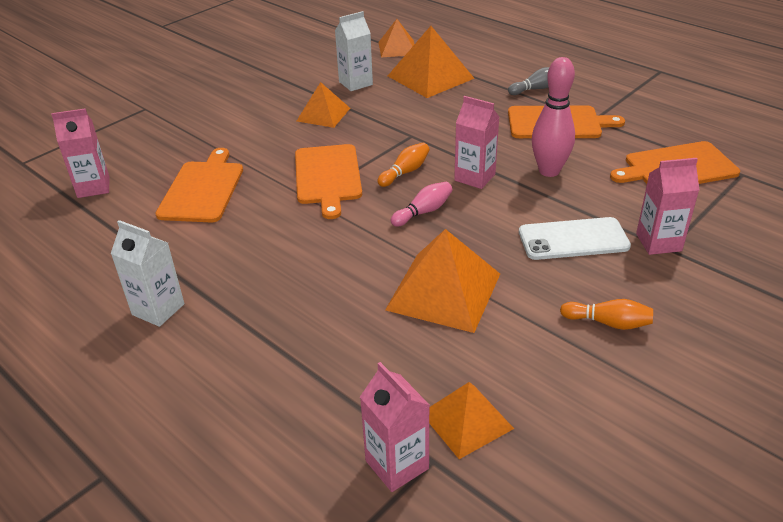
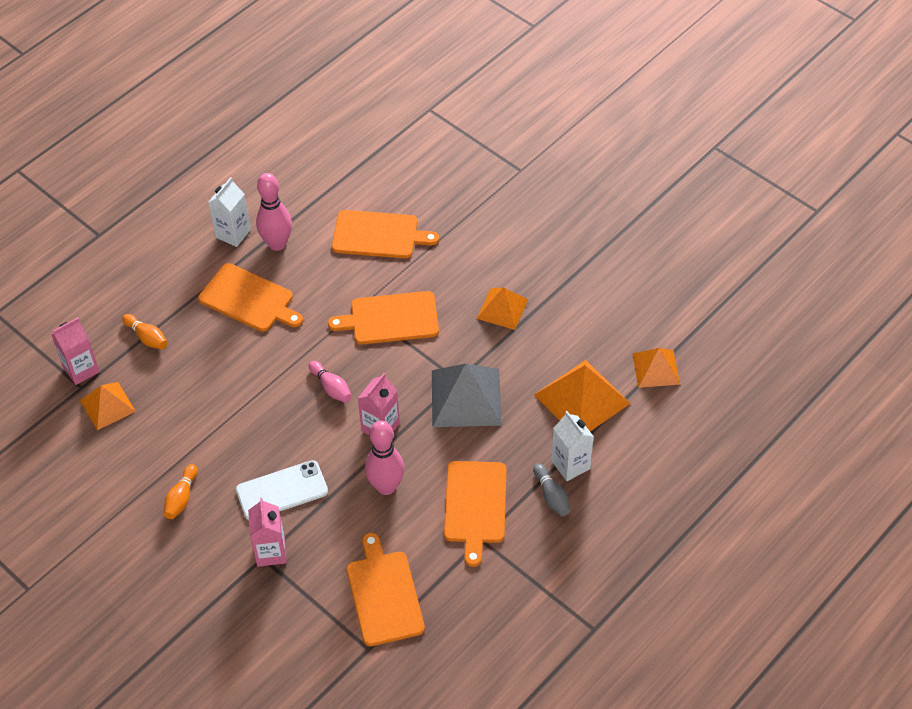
camera: 90 degrees right, 15 degrees up
pink carton [51,108,110,198] -> none
white carton [335,11,373,91] -> white carton moved to [552,411,594,481]
orange bowling pin [377,143,430,187] -> orange bowling pin moved to [122,314,168,349]
orange pyramid [385,229,500,333] -> none
white phone [519,217,631,260] -> white phone turned 75 degrees clockwise [236,460,328,520]
none -> orange cutting board [198,263,303,332]
none -> pink bowling pin [256,173,292,251]
none -> grey pyramid [432,364,502,427]

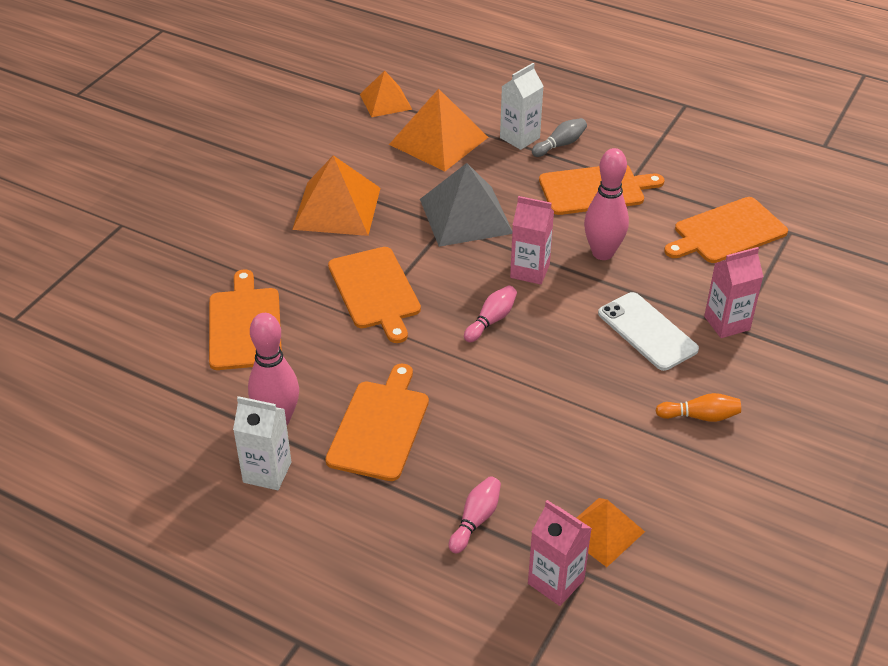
camera: 105 degrees left, 10 degrees down
orange bowling pin [122,314,168,349] -> pink bowling pin [449,476,501,553]
orange pyramid [477,287,529,330] -> orange pyramid [292,155,380,236], size x1.62

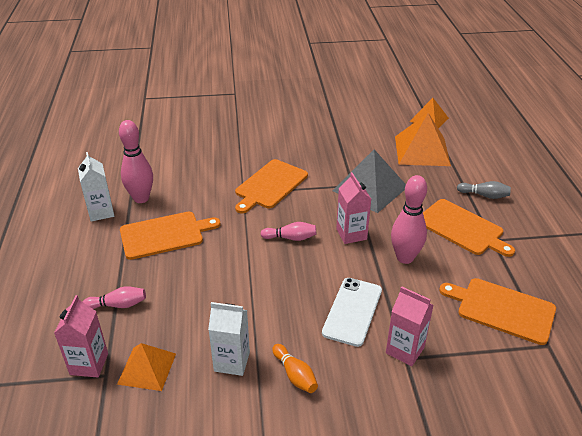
camera: 55 degrees right, 5 degrees down
orange cutting board [209,269,282,370] -> none
orange pyramid [292,155,380,236] -> none
white carton [500,63,544,150] -> white carton moved to [208,302,250,376]

